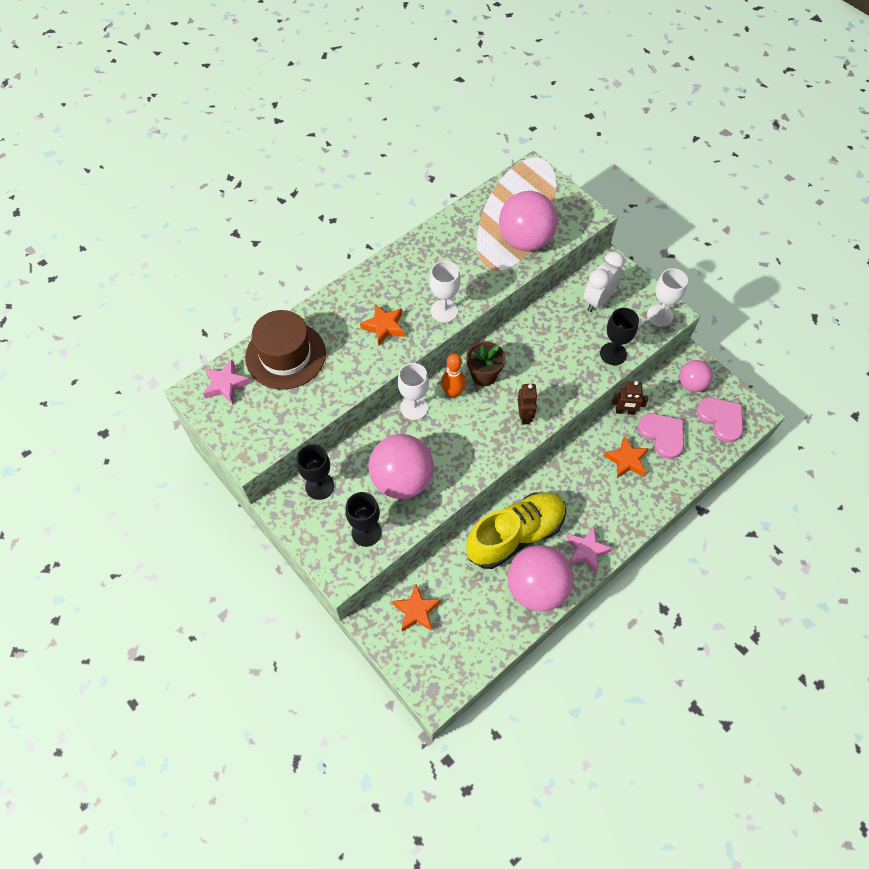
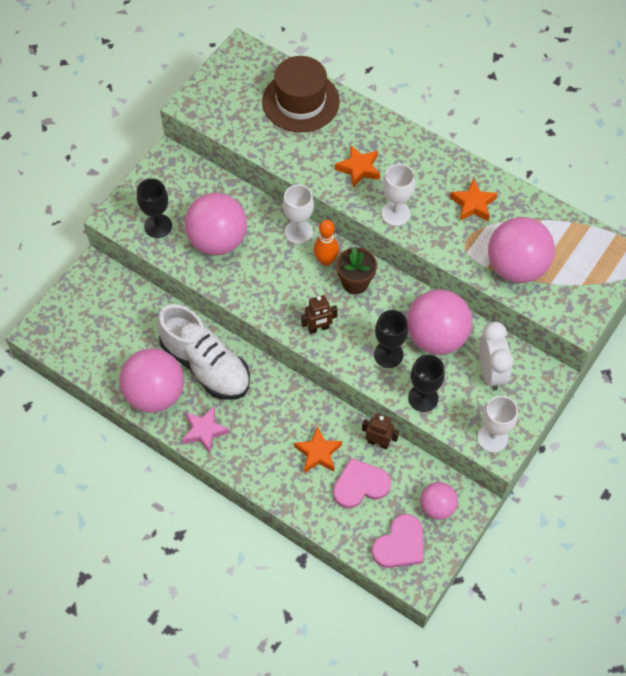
camera: 75 degrees right, 0 degrees up
pink star [203,359,251,404] -> none
black goblet [297,444,334,500] -> black goblet moved to [374,310,408,368]
orange star [392,584,440,631] -> orange star moved to [450,179,498,222]
yellow shoe [466,492,566,569] -> white shoe [157,304,250,400]
white clock [584,251,625,312] -> white clock turned 60 degrees clockwise [479,322,514,391]
brown robot [612,381,648,415] -> brown robot turned 120 degrees clockwise [362,414,399,449]
pink heart [638,413,684,459] -> pink heart turned 150 degrees counterclockwise [333,458,391,508]
none -> pink ball [407,289,472,355]

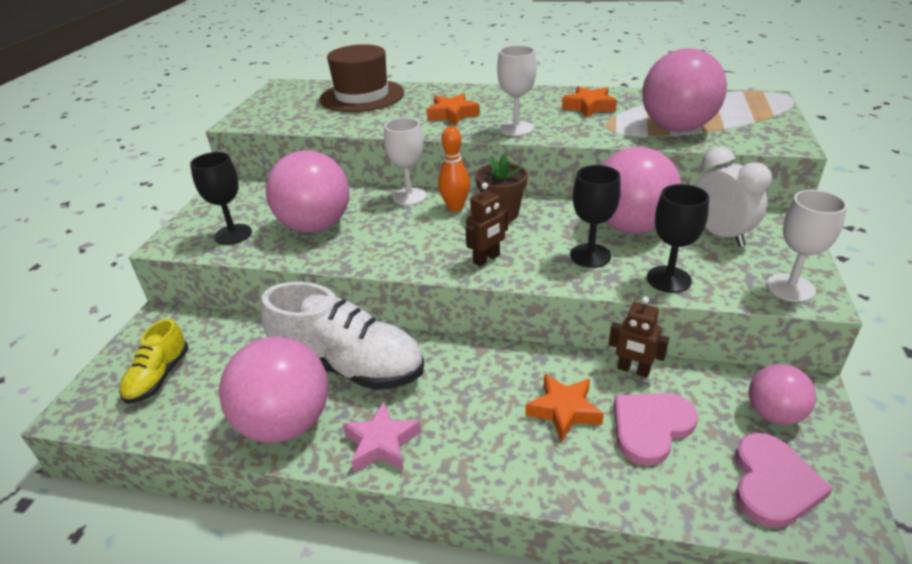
camera: 20 degrees left, 25 degrees down
brown robot [362,414,399,449] -> brown robot turned 150 degrees counterclockwise [609,297,669,378]
none -> yellow shoe [119,319,188,404]

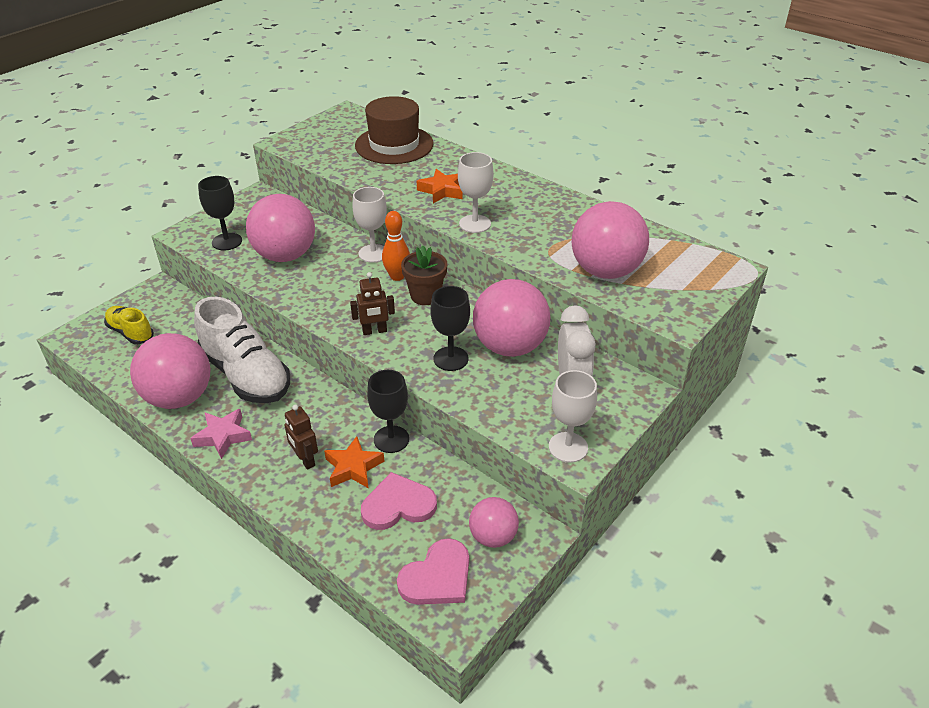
camera: 25 degrees right, 5 degrees up
yellow shoe [119,319,188,404] -> yellow shoe turned 90 degrees clockwise [104,306,154,344]
orange star [562,86,617,118] -> none
brown robot [609,297,669,378] -> brown robot moved to [284,405,318,470]
black goblet [647,184,709,293] -> black goblet moved to [367,370,409,453]

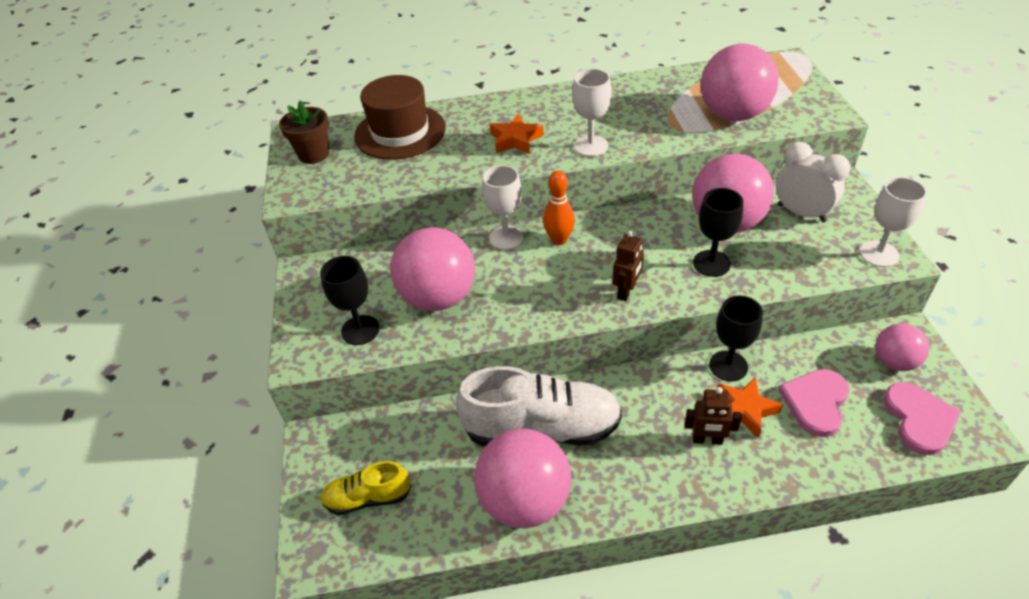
camera: 45 degrees left, 5 degrees up
pink star [190,409,252,459] -> none
brown flower pot [401,246,447,305] -> brown flower pot moved to [279,100,329,164]

